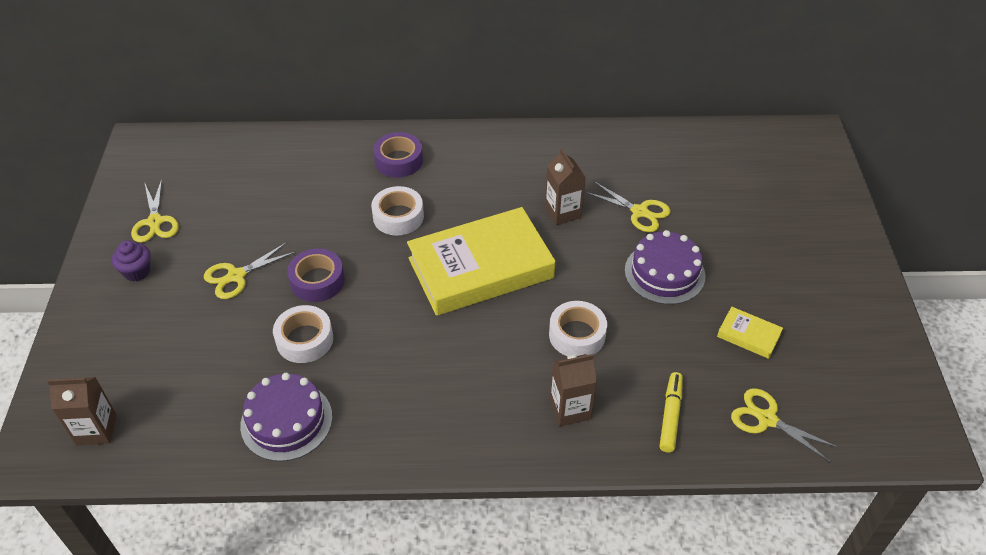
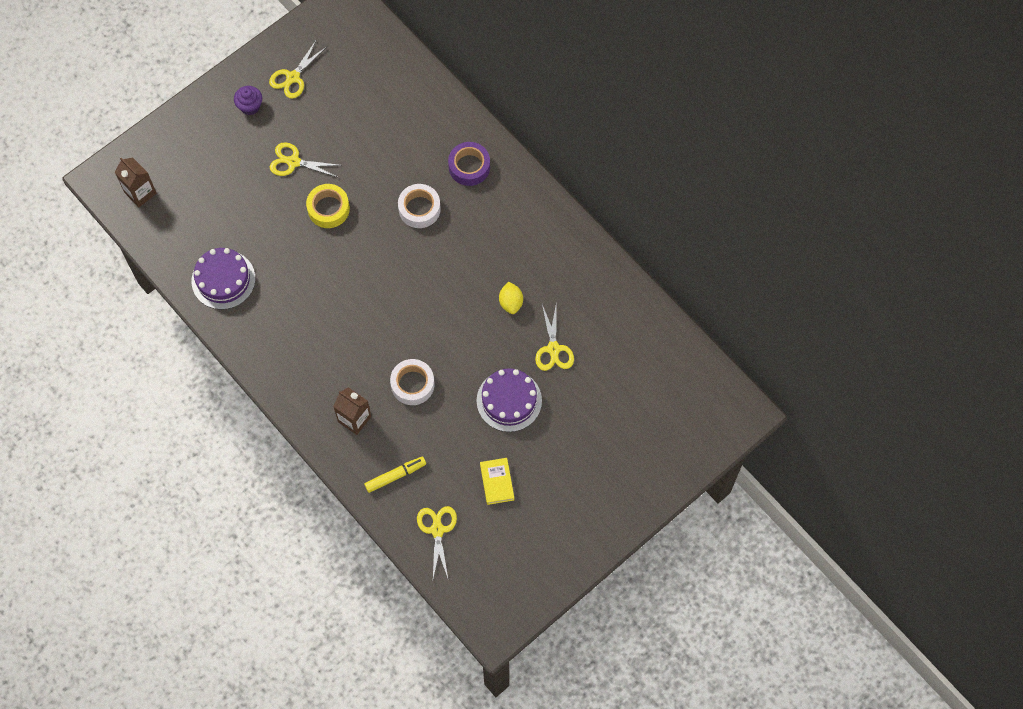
camera: 50 degrees right, 20 degrees up
white tape [273,305,333,363] -> none
purple tape [287,248,345,302] -> yellow tape [306,184,350,228]
yellow book [407,207,556,316] -> none
brown carton [545,148,586,225] -> yellow lemon [499,282,523,314]

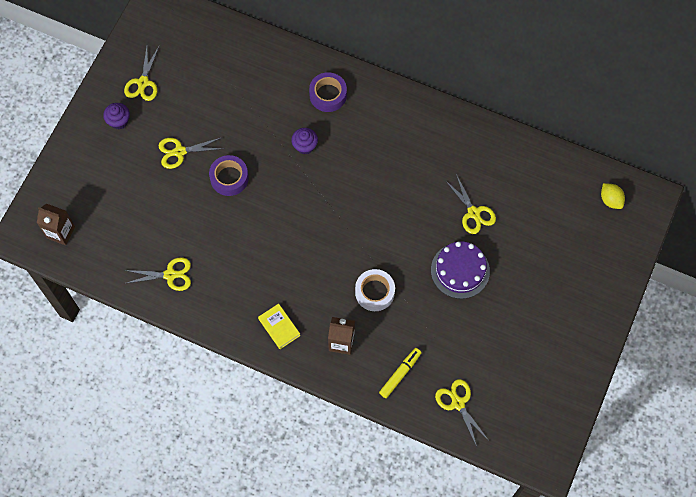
camera: 25 degrees left, 0 degrees up
purple cake [192,248,255,310] -> yellow scissors [124,258,191,291]
yellow tape [306,184,350,228] -> purple tape [209,155,249,196]
white tape [398,184,441,228] -> purple cupcake [291,128,318,155]
yellow book [480,458,514,505] -> yellow book moved to [258,304,300,349]
yellow lemon [499,282,523,314] -> yellow lemon moved to [601,183,625,209]

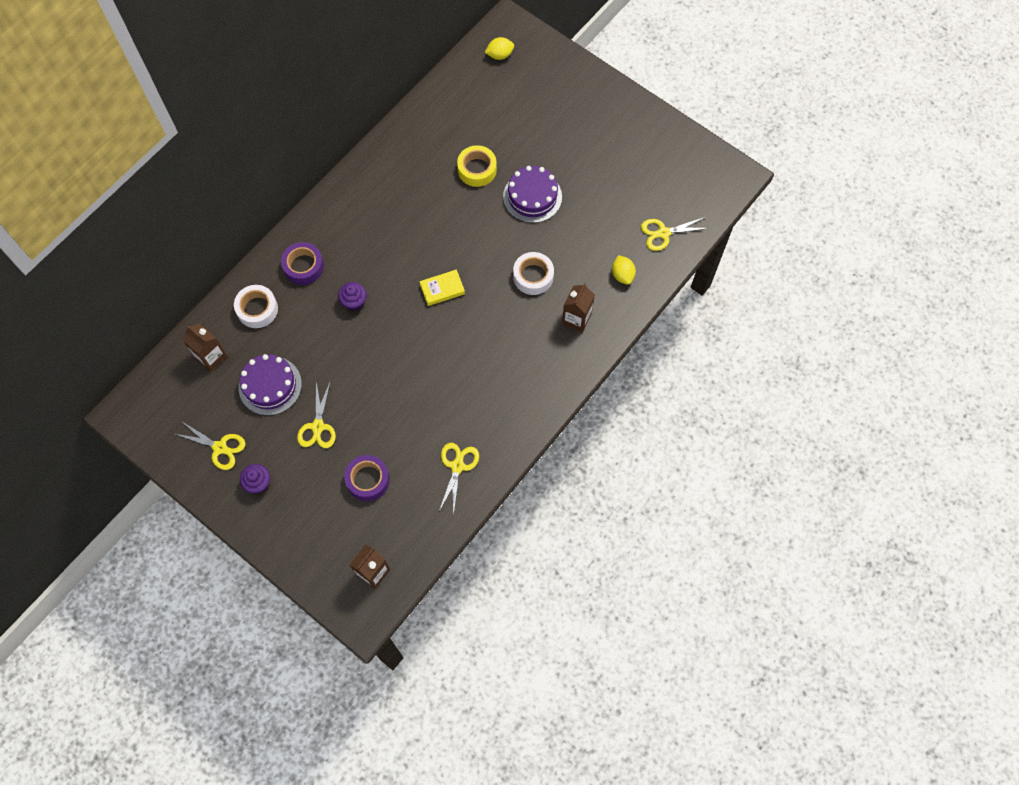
camera: 75 degrees left, 0 degrees up
purple tape [209,155,249,196] -> purple tape moved to [344,455,390,501]
yellow book [258,304,300,349] -> yellow book moved to [420,269,465,306]
yellow marker [379,348,422,398] -> yellow lemon [612,255,636,285]
yellow scissors [445,174,496,234] -> yellow tape [457,145,497,187]
none -> brown carton [183,324,227,372]
none -> white tape [234,285,278,328]
none -> purple cake [239,354,302,416]

